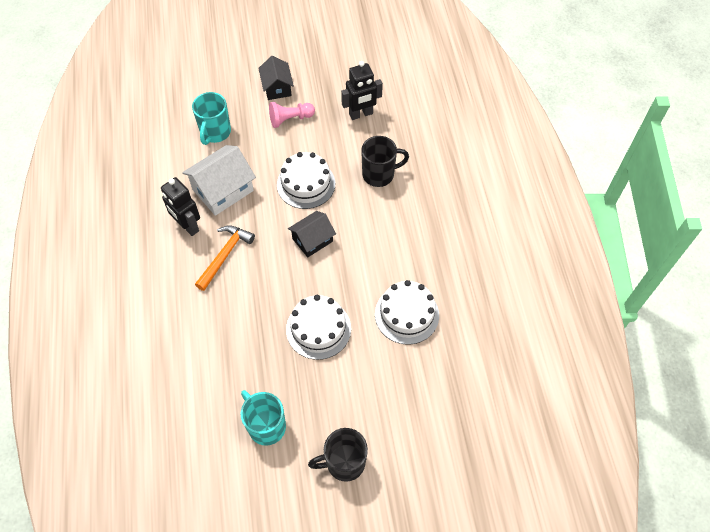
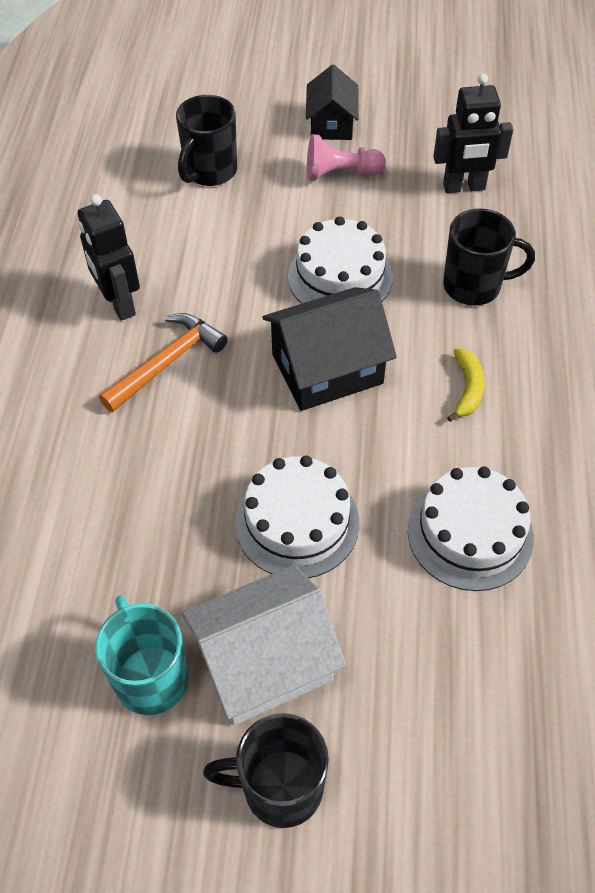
camera: 15 degrees right, 5 degrees down
white house [182,145,256,216] -> white house moved to [182,565,346,725]
turquoise mug [192,92,231,145] -> black mug [176,95,237,186]
black house [288,211,336,257] -> black house [262,287,397,411], size x1.56
none -> yellow banana [447,348,485,422]

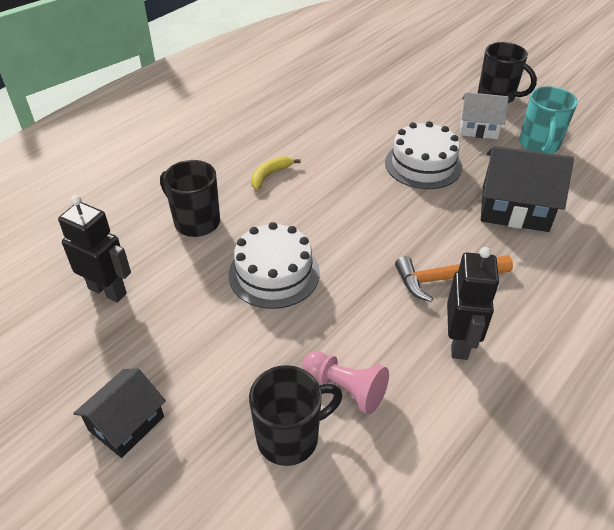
camera: 145 degrees left, 10 degrees down
white house [182,565,346,725] -> white house [460,92,509,139], size x0.64
black house [262,287,397,411] -> black house moved to [481,146,574,232]
pink pawn [307,134,386,181] -> pink pawn moved to [303,351,389,415]
white cake [408,466,534,591] -> none

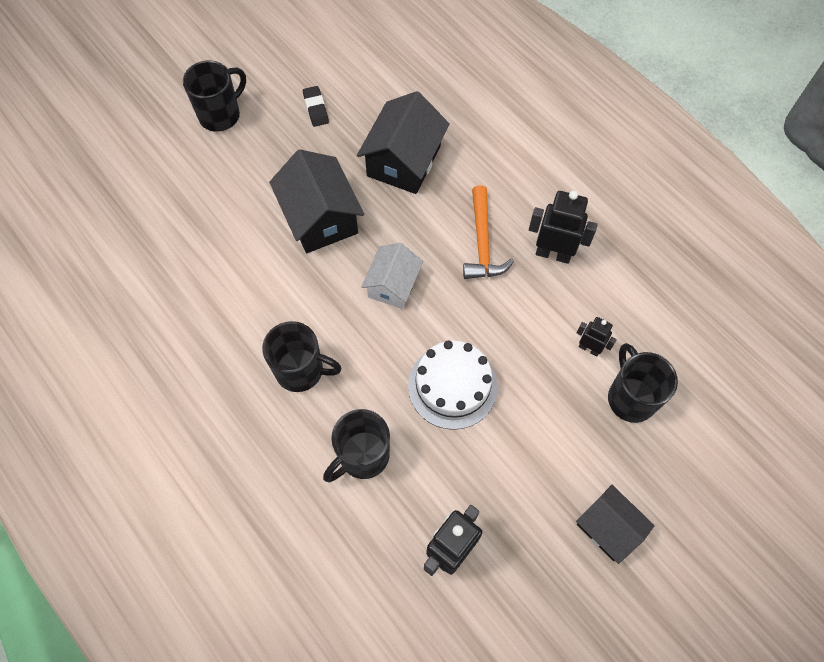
camera: 80 degrees left, 20 degrees up
yellow banana [251,156,301,189] -> black mug [262,321,341,392]
pink pawn [303,351,389,415] -> black robot [577,317,617,356]
white cake [385,121,462,189] -> black house [269,149,364,253]
white house [460,92,509,139] -> white house moved to [361,243,423,309]
turquoise mug [519,86,578,154] -> black eraser [303,86,329,127]

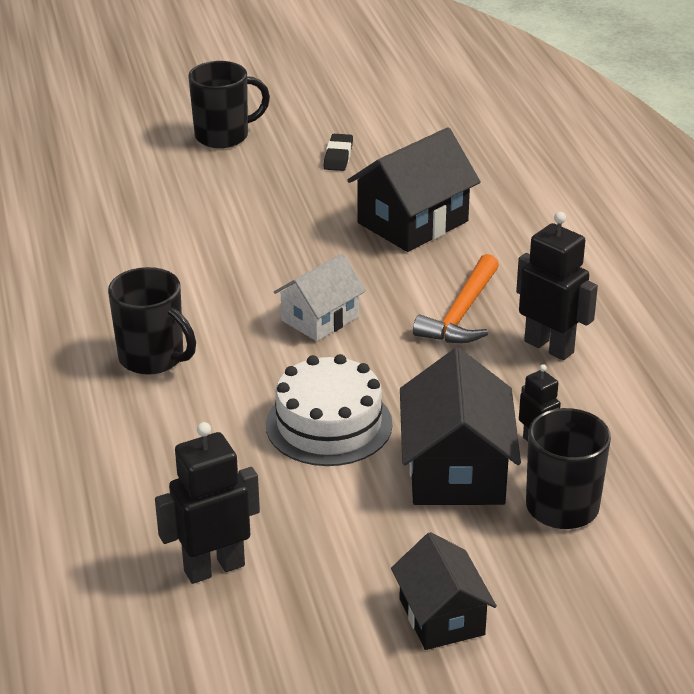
camera: 25 degrees right, 30 degrees down
black house [269,149,364,253] -> black house moved to [400,348,521,505]
black mug [323,409,390,482] -> none

